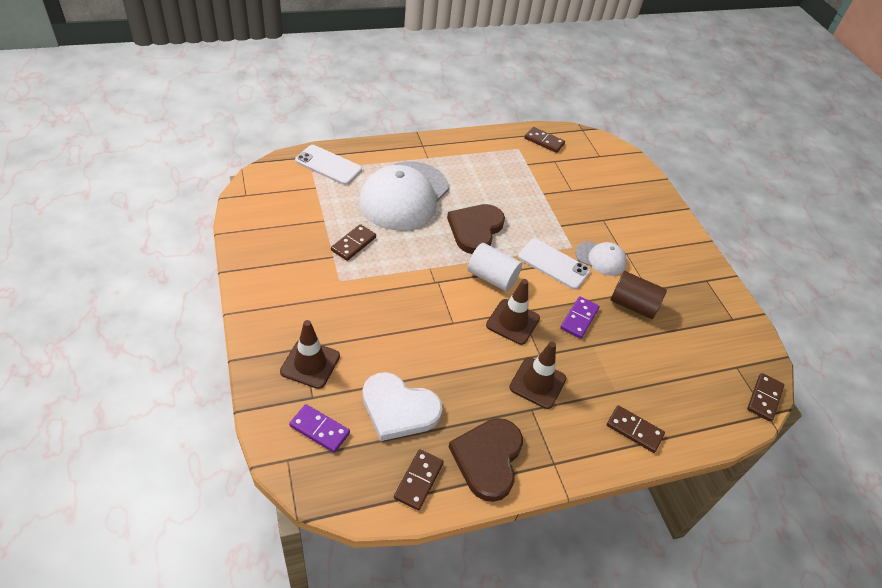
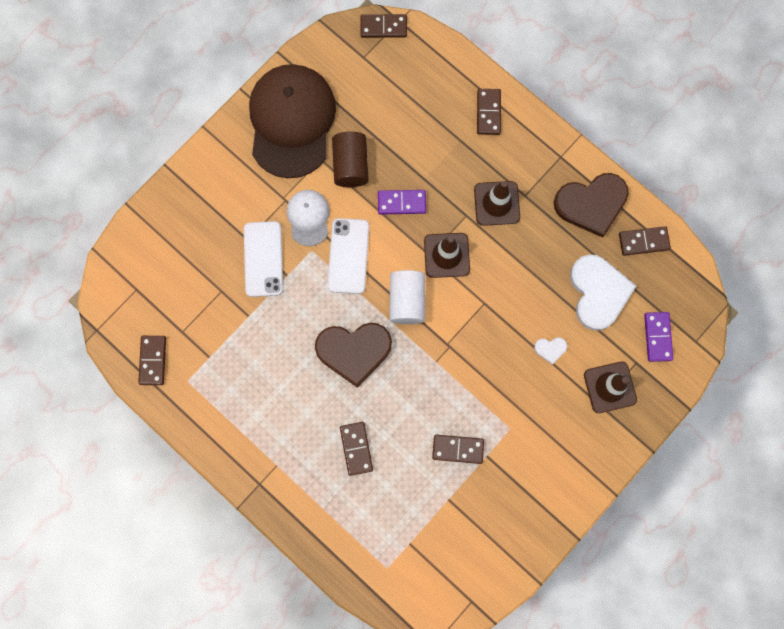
camera: 115 degrees left, 30 degrees up
white phone [295,145,362,185] -> white phone moved to [244,221,283,297]
white cap [359,161,449,230] -> brown domino [340,422,373,476]
none -> brown cap [249,64,336,178]
none -> white heart [534,337,567,365]

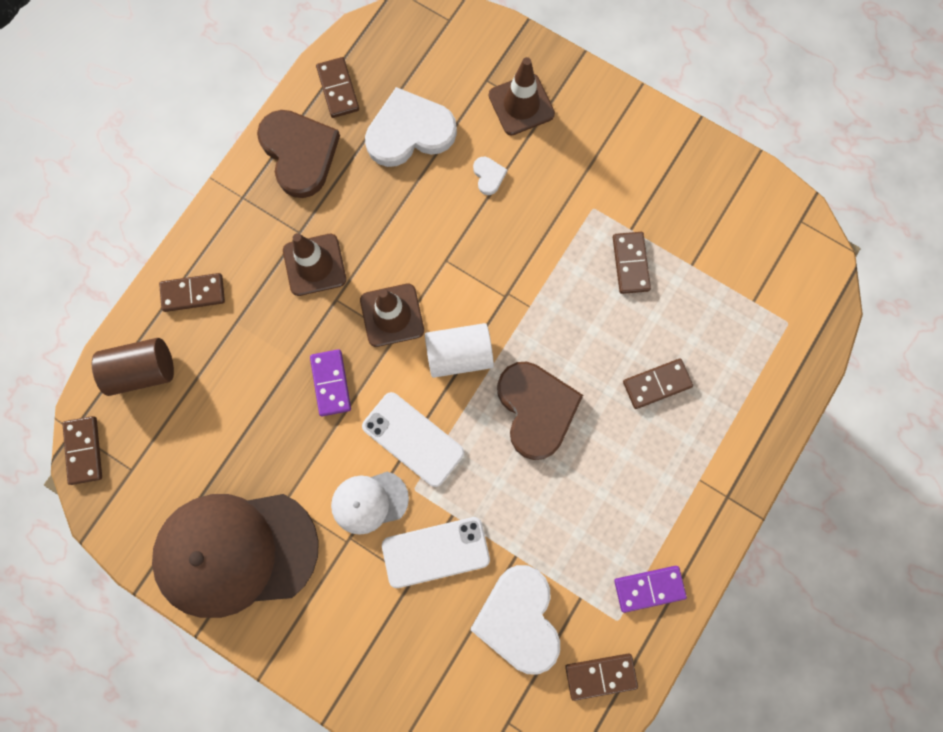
camera: 100 degrees left, 0 degrees up
white phone [327,218,369,294] -> white phone turned 45 degrees clockwise [362,392,464,487]
brown cylinder [332,131,369,187] -> brown cylinder moved to [92,338,174,396]
purple domino [644,312,673,362] -> purple domino moved to [614,566,687,613]
none -> white heart [471,565,560,675]

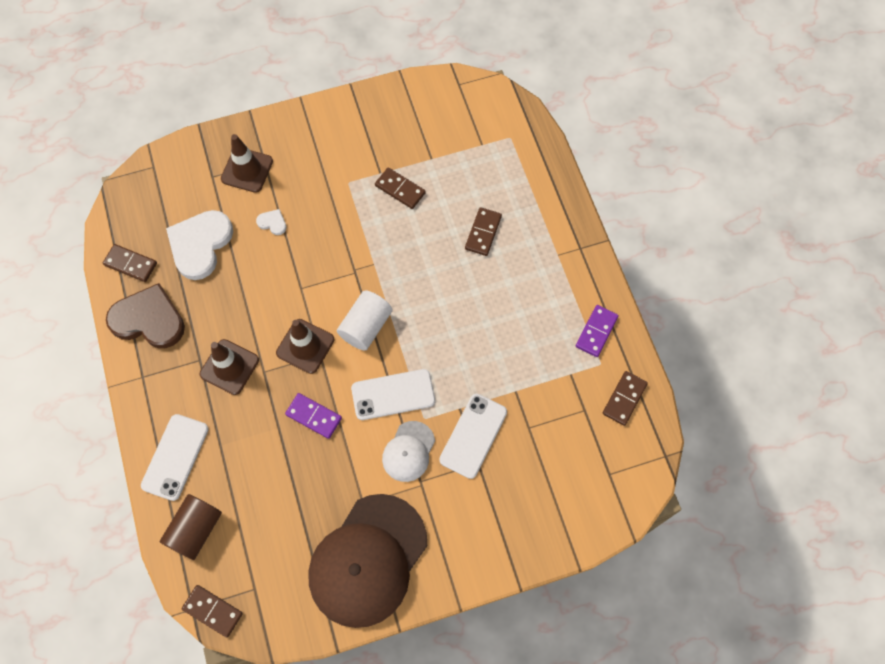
camera: 50 degrees left, 10 degrees down
brown domino [159,273,225,312] -> white phone [141,414,209,501]
white heart [471,565,560,675] -> none
brown heart [497,362,583,460] -> none

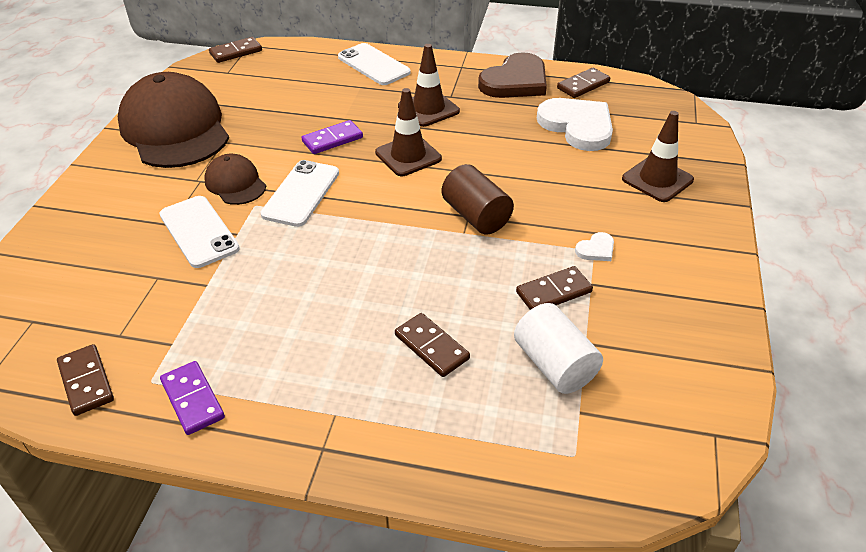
camera: 120 degrees right, 25 degrees down
brown cylinder [160,494,222,560] -> brown cylinder moved to [442,164,514,234]
white heart [256,209,287,235] -> white heart moved to [575,232,614,261]
white cylinder [337,290,393,351] -> white cylinder moved to [514,303,603,394]
white cap [382,421,435,482] -> brown cap [204,154,266,205]

